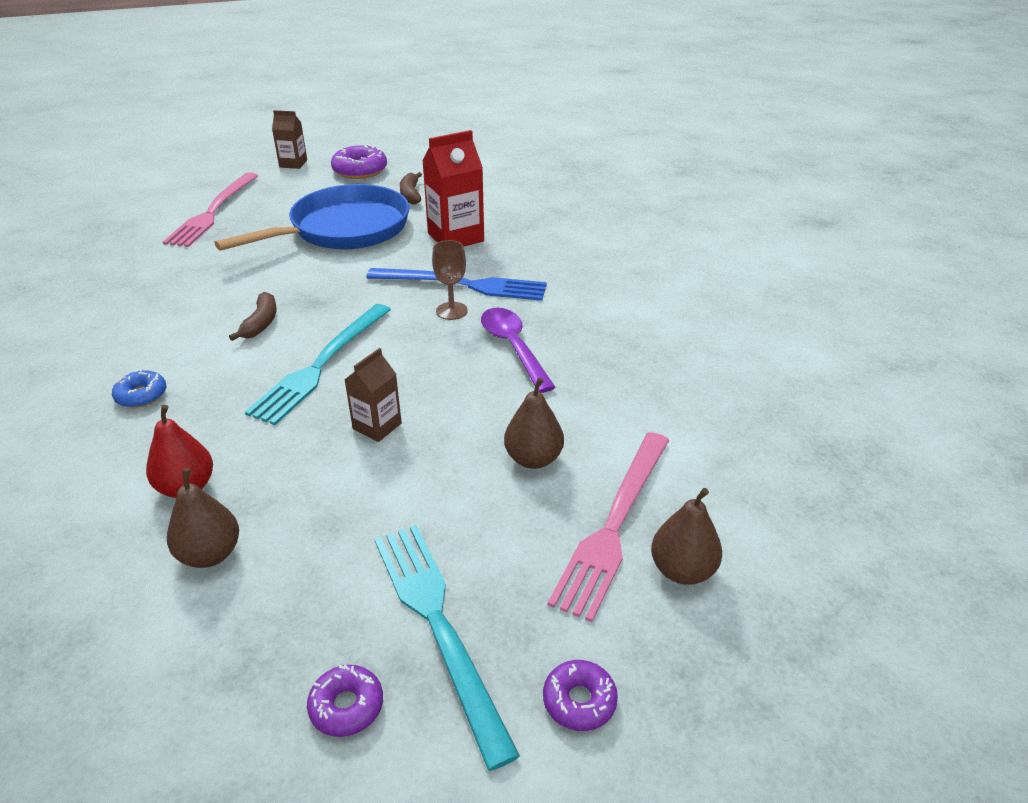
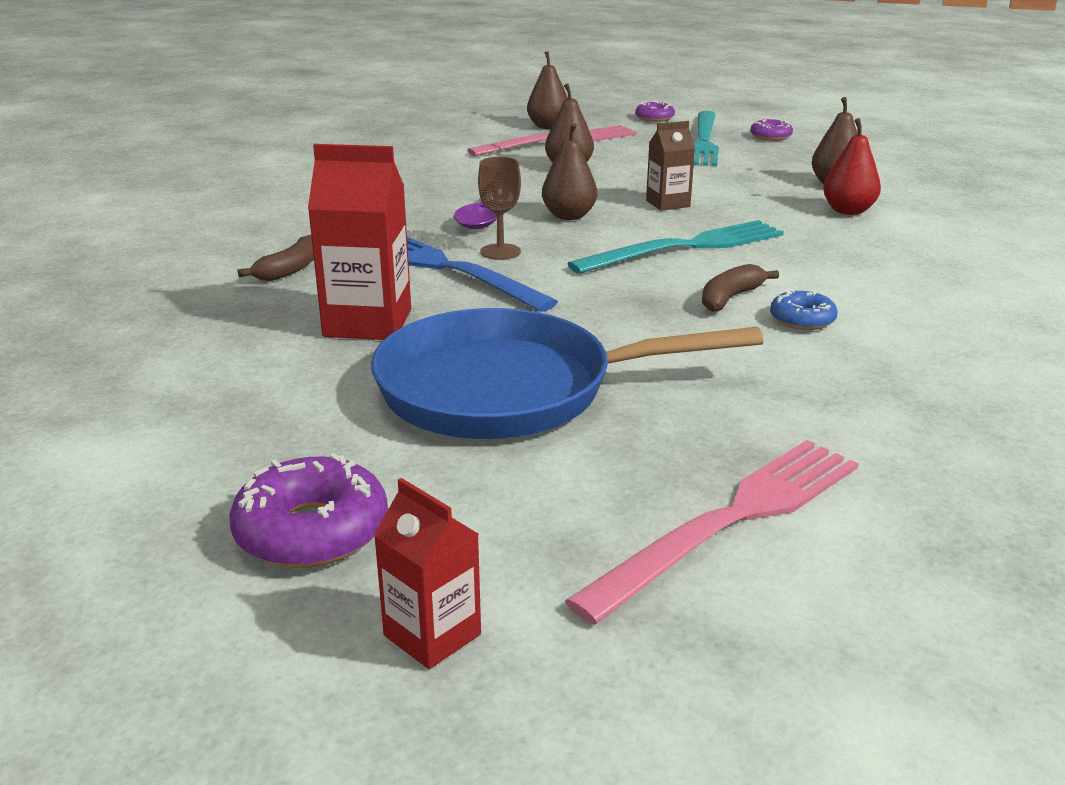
camera: 145 degrees left, 10 degrees down
blue donut [112,369,166,408] -> blue donut moved to [770,289,838,330]
brown carton [272,110,307,169] -> red carton [374,478,481,669]
brown banana [400,172,422,204] -> brown banana moved to [237,235,314,281]
none -> brown pear [542,123,597,220]

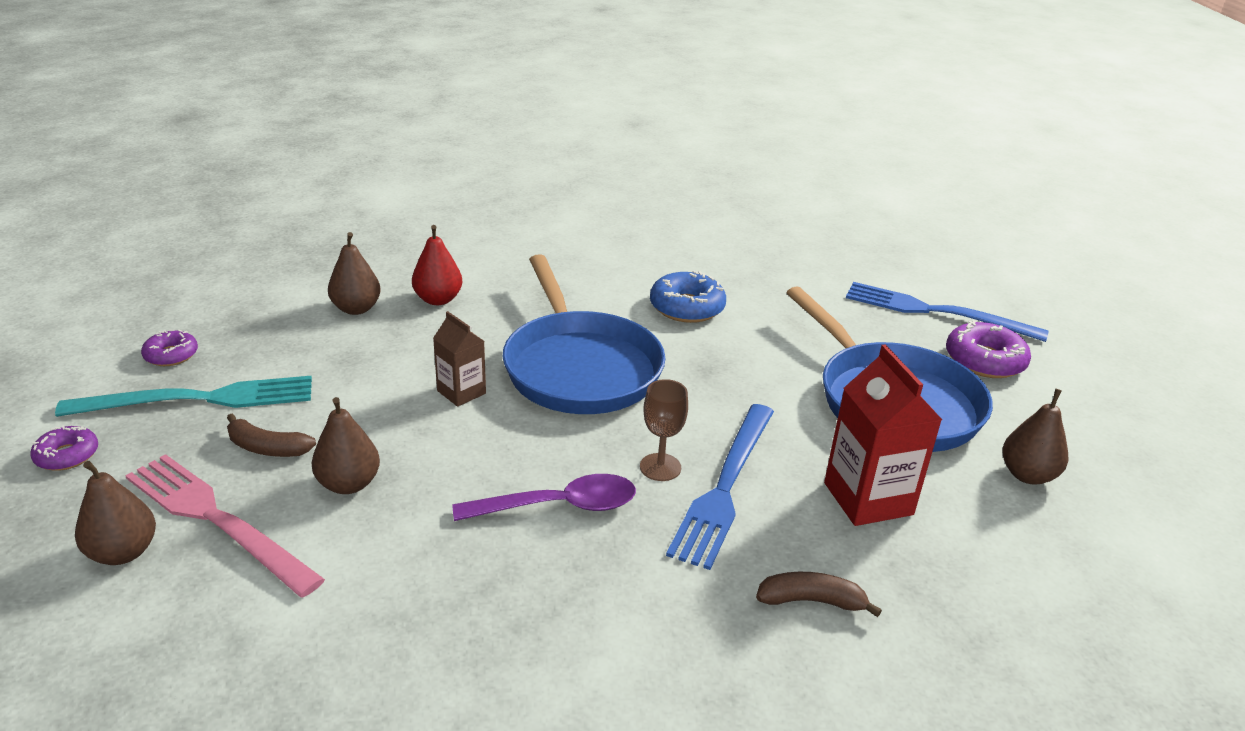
camera: 115 degrees left, 5 degrees up
purple donut [229,453,388,568] -> purple donut moved to [946,320,1031,378]
red carton [374,478,481,669] -> none
brown pear [542,123,597,220] -> brown pear moved to [1002,389,1068,484]
pink fork [565,440,859,625] -> blue fork [846,282,1049,342]
turquoise fork [567,220,784,274] -> blue pan [503,254,666,414]
brown banana [702,264,779,312] -> brown banana moved to [227,414,316,457]
blue donut [770,289,838,330] -> blue donut [650,270,726,323], size x1.66

